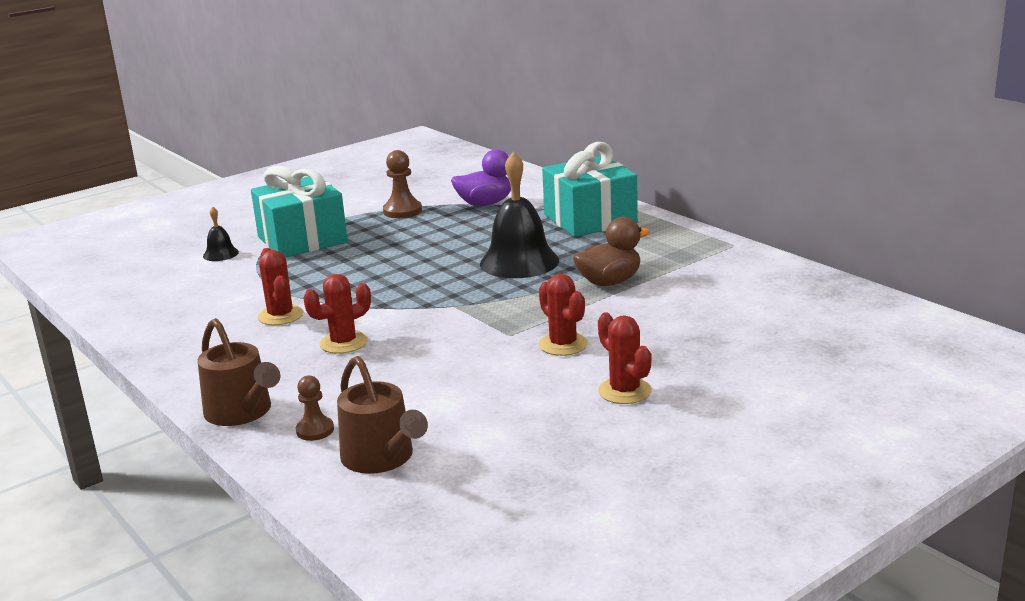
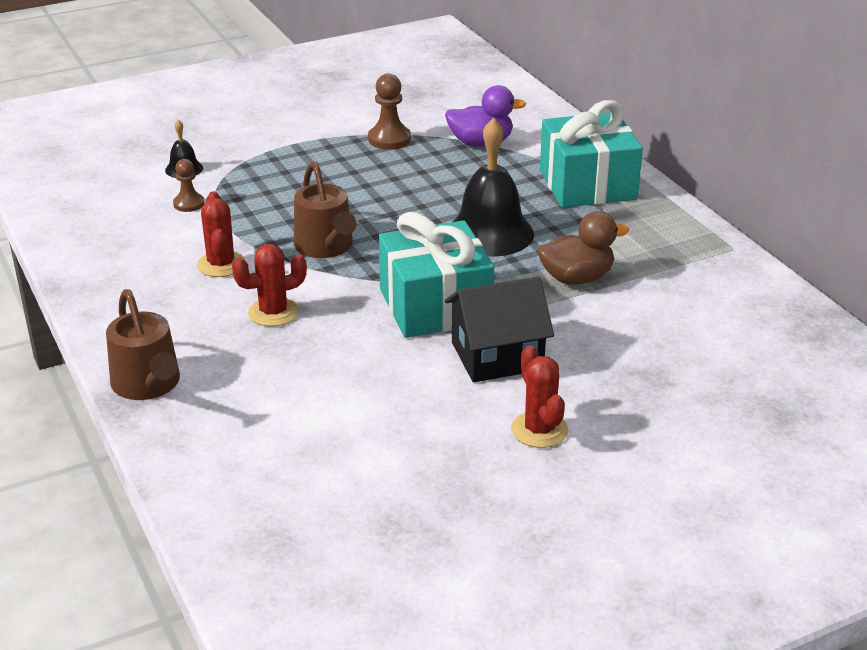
camera: 10 degrees right, 10 degrees up
turquoise gift [251,165,348,258] -> turquoise gift moved to [379,212,494,338]
brown pawn [296,375,334,441] -> brown pawn moved to [173,159,204,212]
brown watering can [337,356,428,474] -> brown watering can moved to [294,161,356,258]
red cactus [539,274,588,356] -> black house [445,276,554,382]

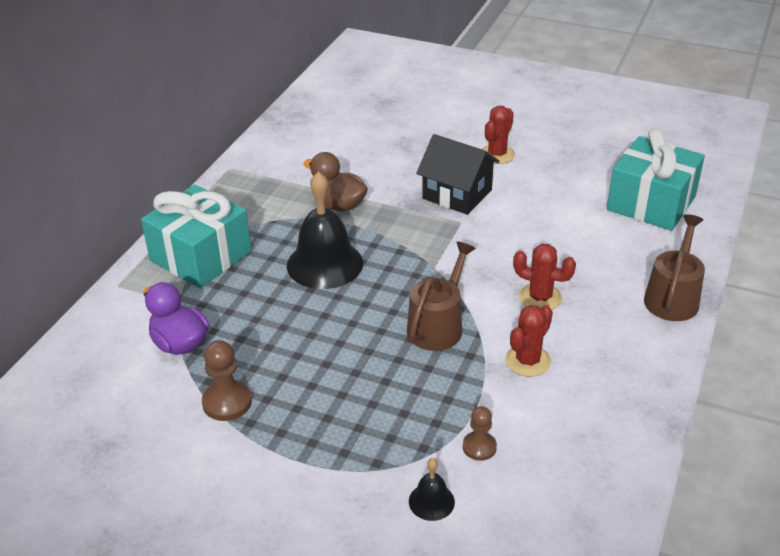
camera: 130 degrees left, 5 degrees up
turquoise gift [379,212,494,338] -> turquoise gift moved to [607,128,705,231]

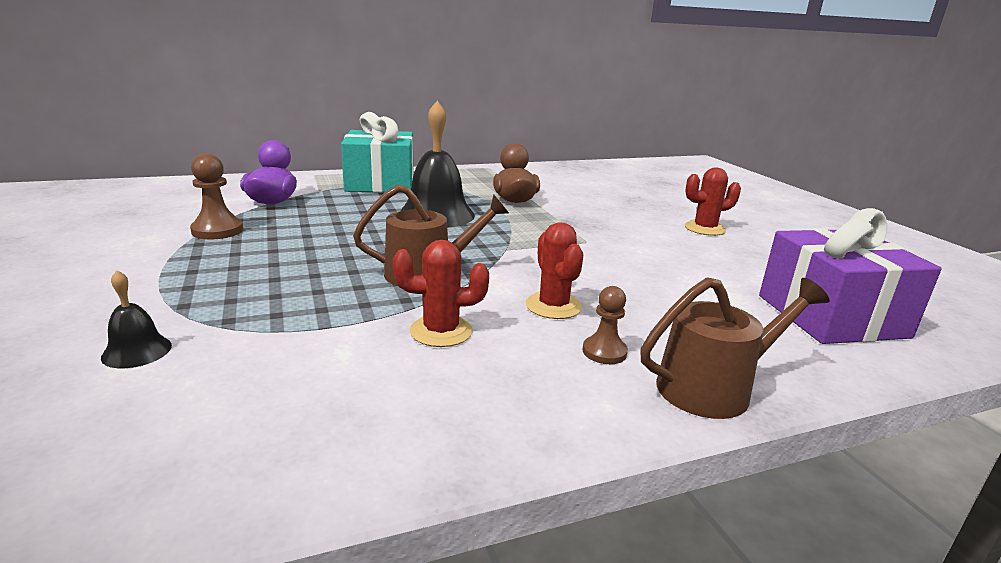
camera: 45 degrees right, 15 degrees down
black house [416,134,500,215] -> none
brown pawn [463,406,497,461] -> brown pawn moved to [582,286,628,364]
turquoise gift [607,128,705,231] -> purple gift [759,208,942,344]

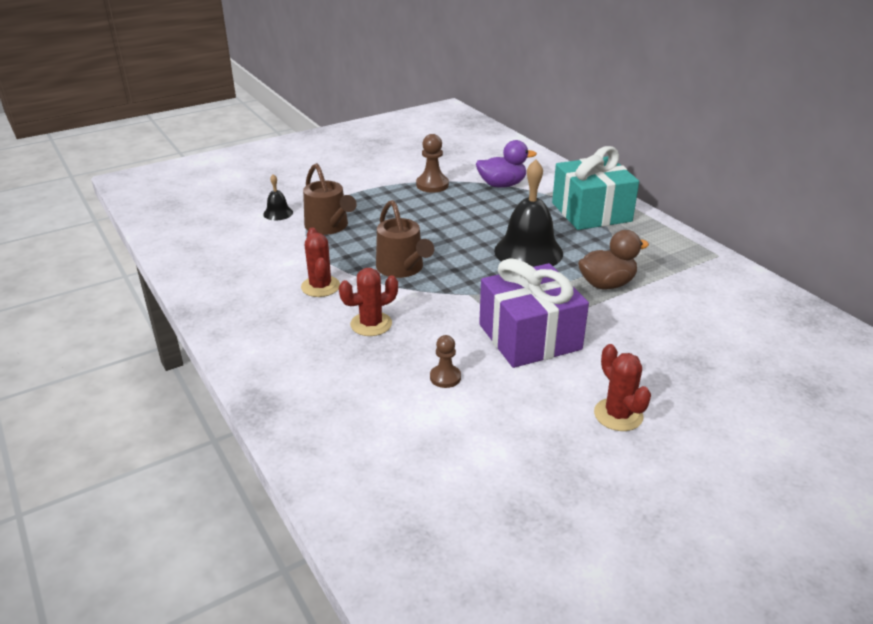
camera: 80 degrees right, 10 degrees up
brown pawn [582,286,628,364] -> brown pawn moved to [430,335,461,388]
brown watering can [640,277,830,419] -> brown watering can moved to [303,163,357,235]
purple gift [759,208,942,344] -> purple gift moved to [479,258,589,368]

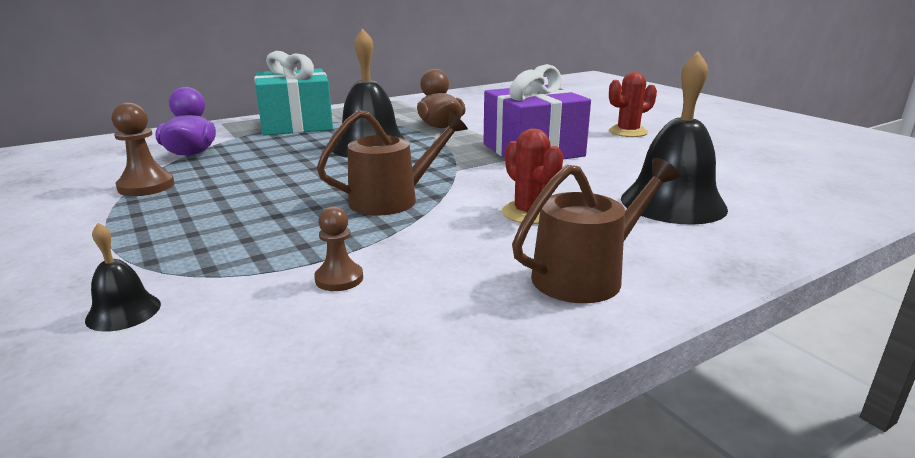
camera: 90 degrees left, 10 degrees down
red cactus [301,227,340,297] -> none
brown watering can [303,163,357,235] -> brown watering can moved to [512,158,680,303]
brown pawn [430,335,461,388] -> brown pawn moved to [314,206,363,291]
none -> black bell [621,51,728,225]

